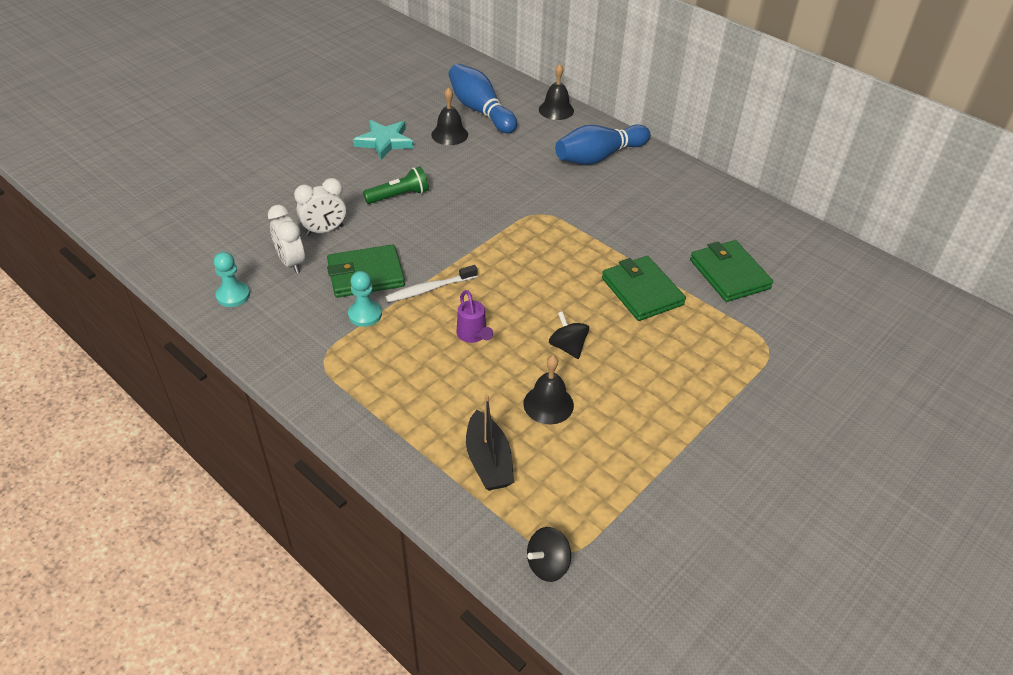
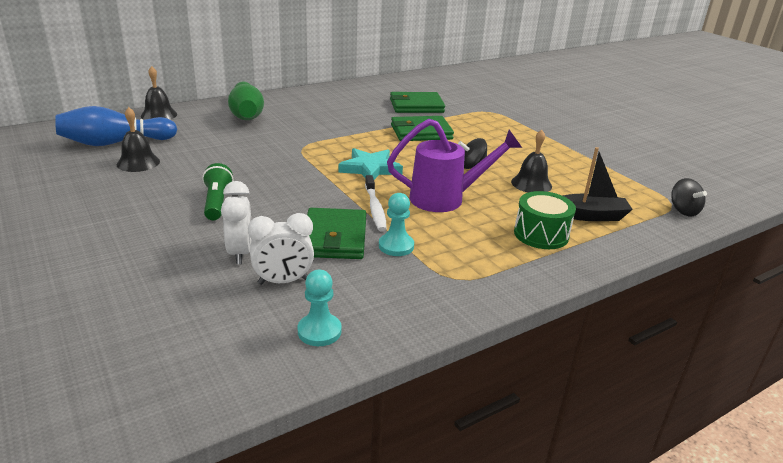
camera: 75 degrees left, 15 degrees down
turquoise star [353,120,414,160] -> turquoise star moved to [338,148,403,180]
purple watering can [457,290,493,343] -> purple watering can [387,119,522,212], size x1.90
blue bowling pin [555,124,650,165] -> green bowling pin [228,81,264,120]
none -> green drum [514,191,576,249]

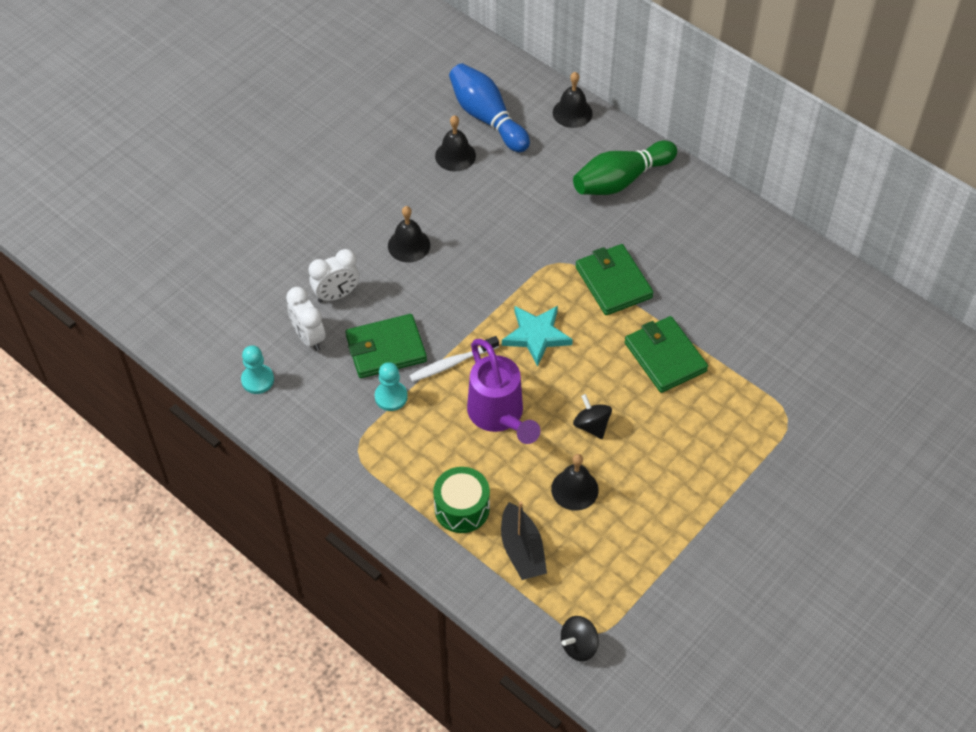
camera: 75 degrees right, 25 degrees up
green flashlight [203,163,233,220] -> black bell [388,206,430,262]
green wallet [390,92,445,113] -> green wallet moved to [576,244,654,315]

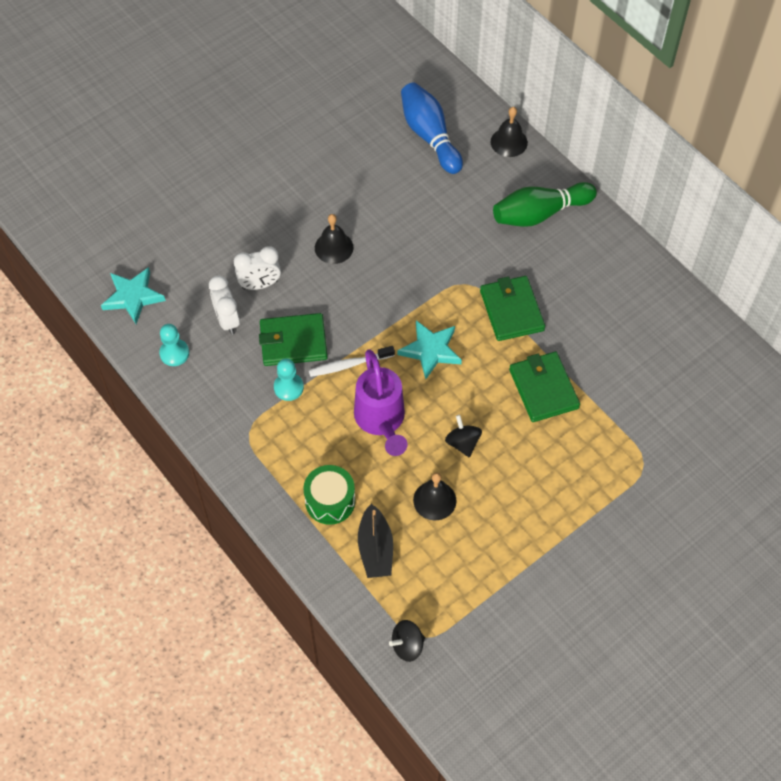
camera: 10 degrees right, 5 degrees up
black bell [435,115,476,171] -> none
none -> turquoise star [101,267,166,324]

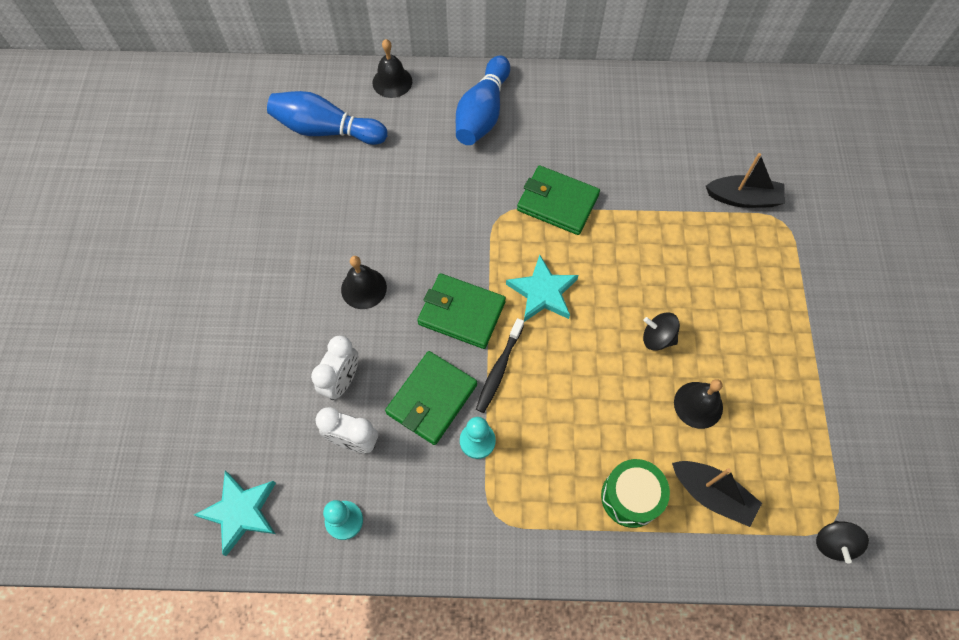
camera: 50 degrees left, 5 degrees up
white toothbrush [309,346,395,377] -> black toothbrush [476,318,524,413]
purple watering can [354,349,408,456] -> none
green bowling pin [493,182,597,227] -> blue bowling pin [456,55,510,145]
green wallet [509,352,580,422] -> green wallet moved to [417,273,506,349]
none -> black boat [706,153,785,208]

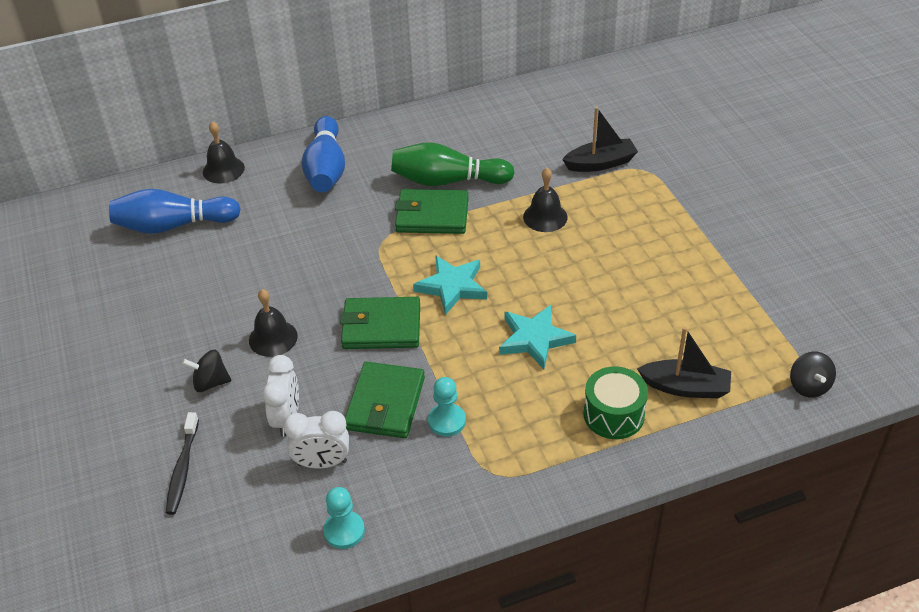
camera: 20 degrees left, 20 degrees down
turquoise star [194,471,276,556] -> turquoise star moved to [499,305,576,369]
black toothbrush [476,318,524,413] -> black toothbrush moved to [166,412,199,515]
black spinning top [643,313,680,351] -> black spinning top moved to [182,350,232,392]
black bell [674,379,723,429] -> black bell moved to [523,168,568,232]
none -> green bowling pin [391,142,515,186]

